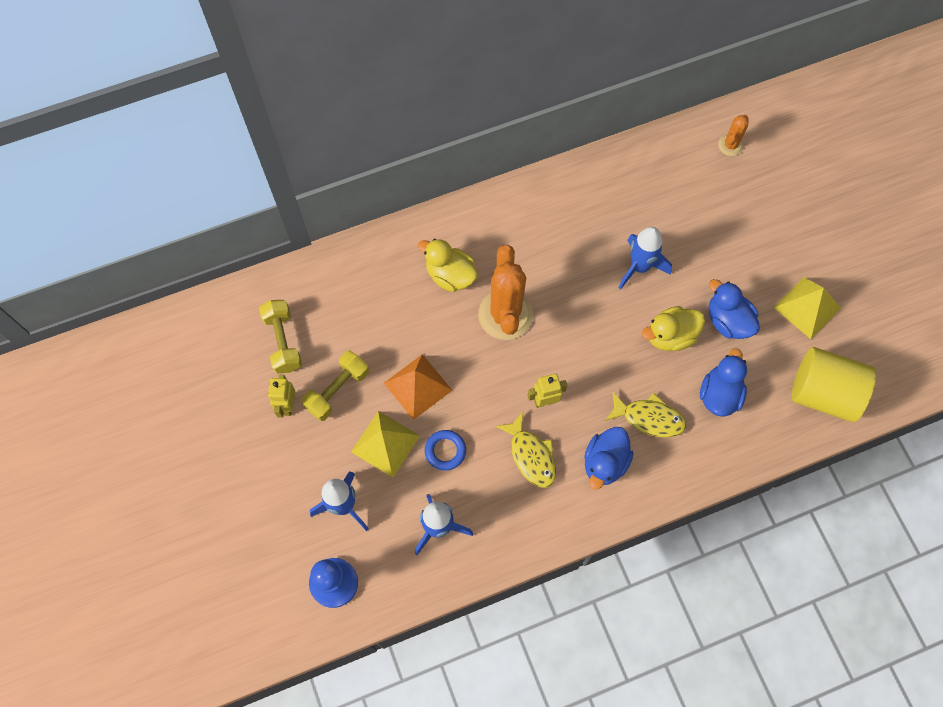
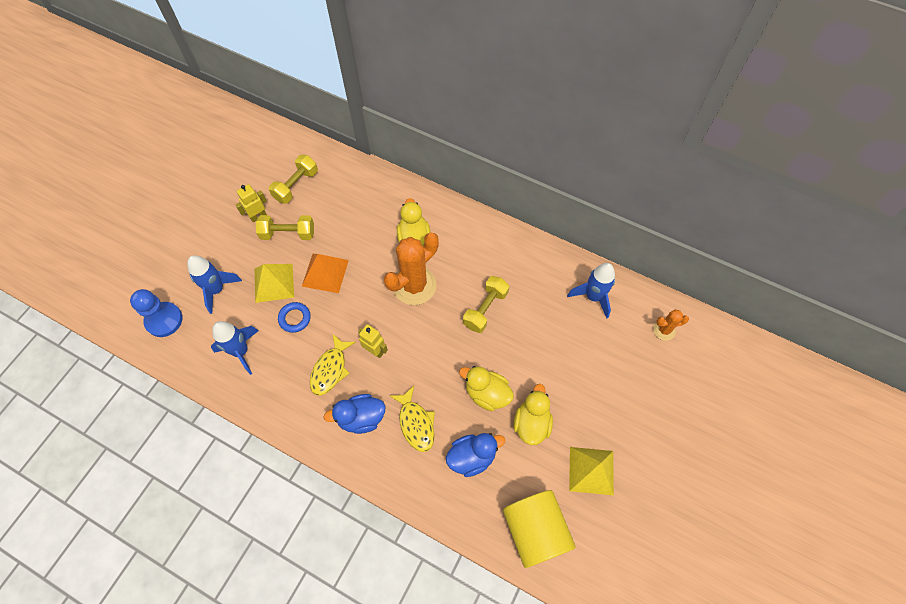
camera: 50 degrees right, 5 degrees down
blue rocket [619,227,672,290] -> blue rocket moved to [567,263,615,318]
blue duck [709,279,760,339] -> yellow duck [513,384,553,445]
none -> yellow dumbbell [463,276,509,333]

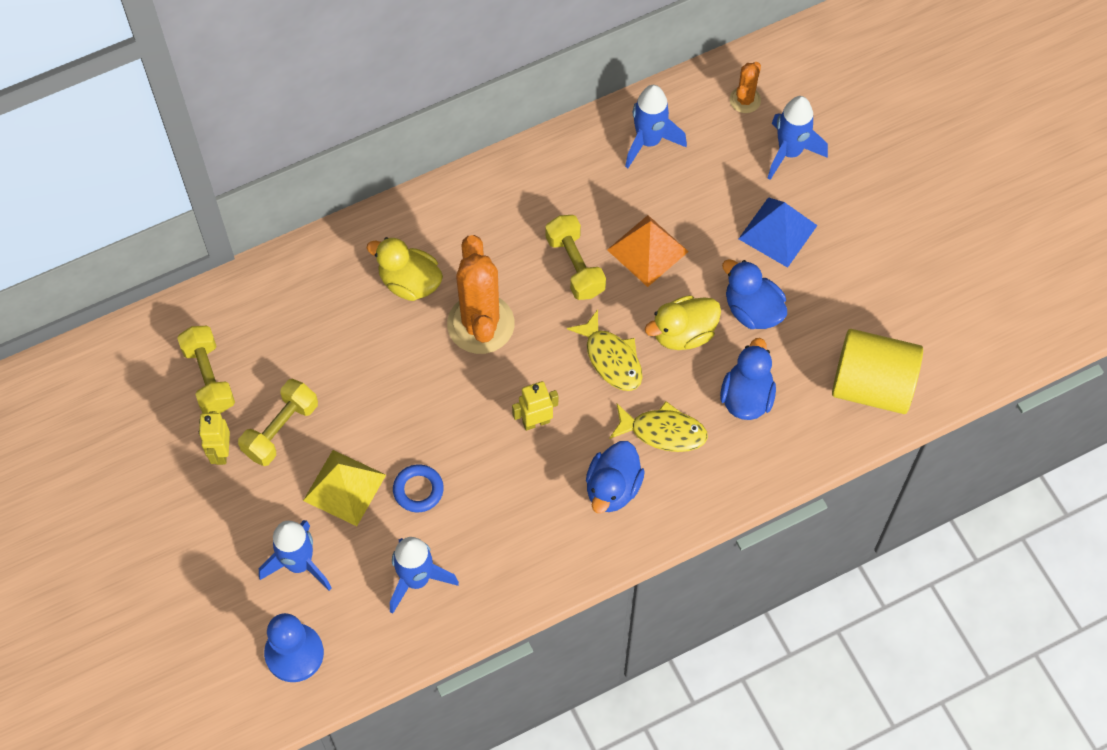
camera: 55 degrees left, 0 degrees up
orange pyramid [302,254,349,293] -> orange pyramid moved to [607,215,689,287]
yellow fish [310,333,356,396] -> yellow fish moved to [567,310,643,391]
yellow duck [513,384,553,445] -> blue duck [722,259,787,329]
yellow pyramid [569,447,614,495] -> none
none -> blue pyramid [739,197,818,268]
none -> blue rocket [768,96,828,180]

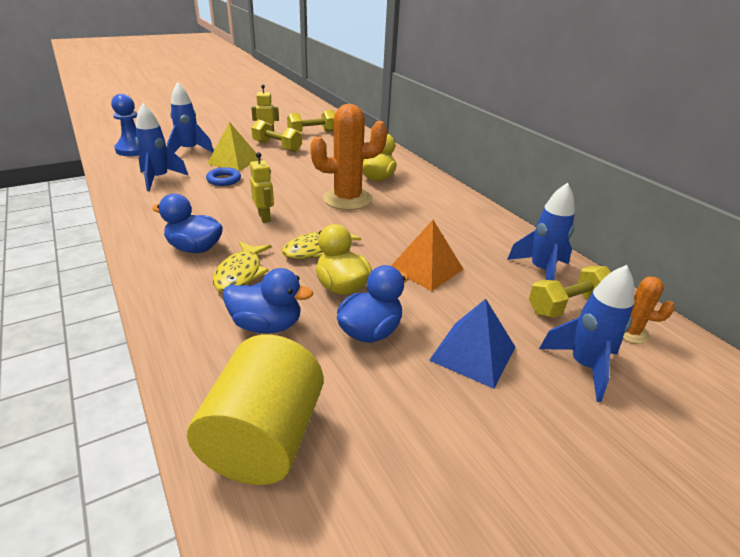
camera: 85 degrees right, 30 degrees down
yellow dumbbell [545,215,606,300] -> yellow dumbbell moved to [529,266,611,318]

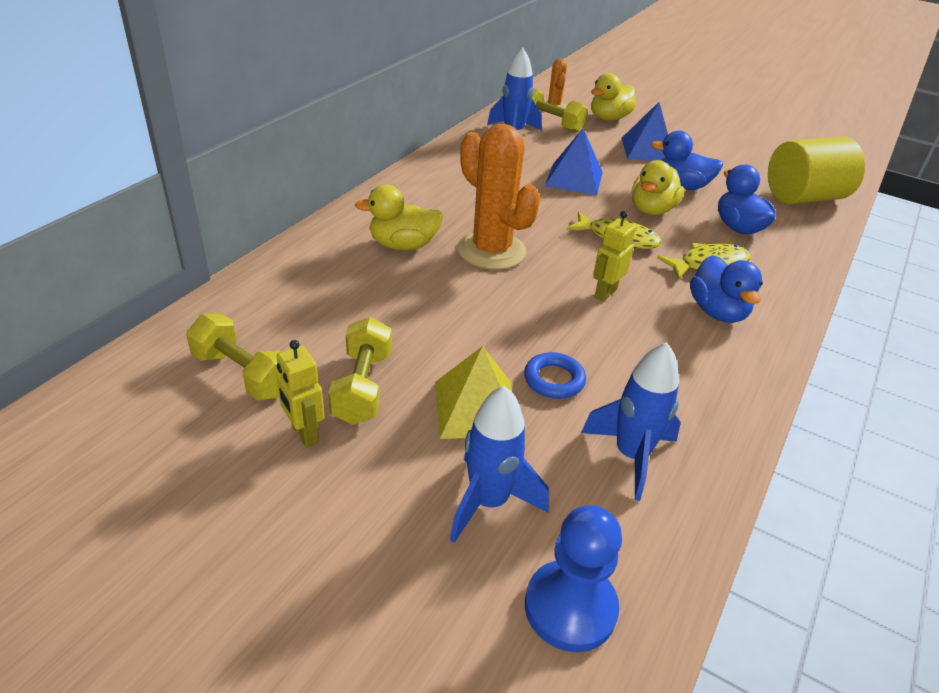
camera: 120 degrees left, 5 degrees up
orange pyramid [391,220,463,291] -> blue pyramid [545,129,603,195]
blue rocket [539,265,634,402] -> yellow duck [591,73,636,121]

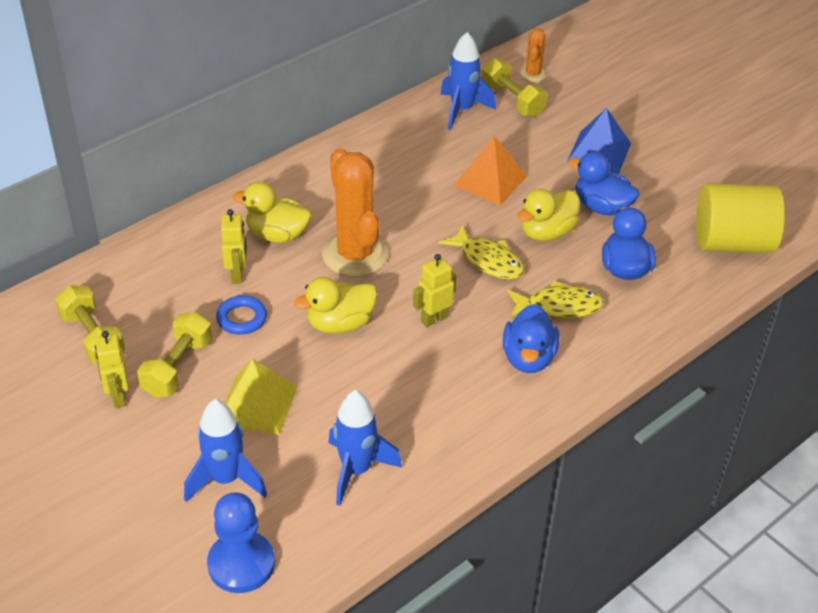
camera: 20 degrees right, 5 degrees up
blue ring [524,352,586,399] -> blue ring moved to [216,295,267,335]
blue pyramid [545,129,603,195] -> orange pyramid [453,136,527,205]
yellow duck [591,73,636,121] -> yellow duck moved to [294,277,377,334]
none -> yellow robot [221,209,246,284]

